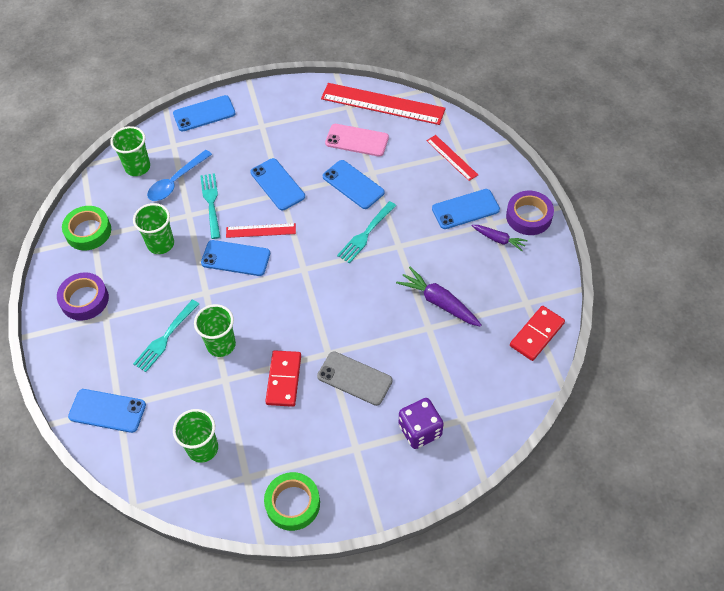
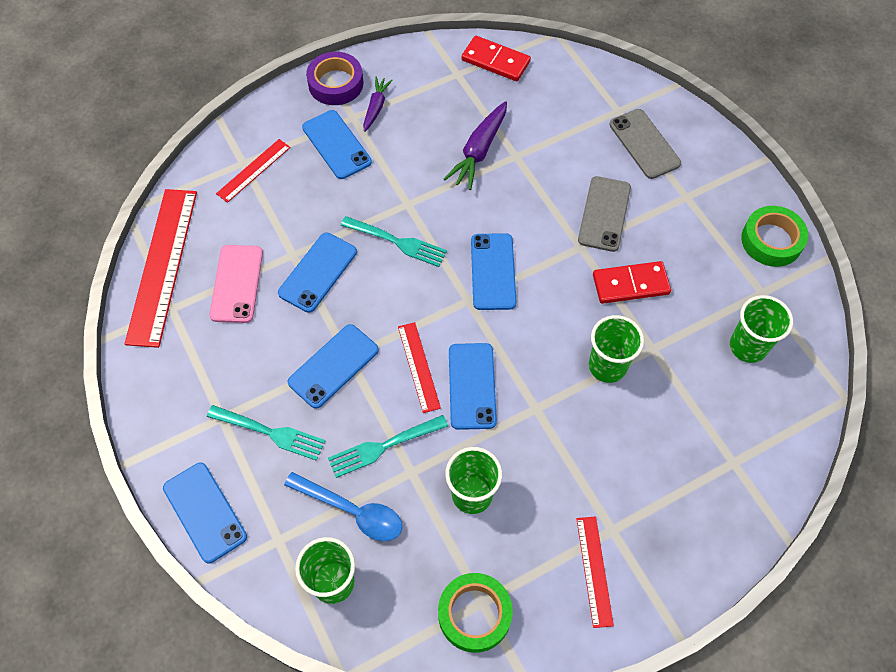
camera: 105 degrees left, 5 degrees up
purple tape [57,272,109,321] -> red ruler [576,516,614,628]
blue phone [68,389,146,433] -> blue phone moved to [471,233,517,310]
turquoise fork [133,299,199,372] -> turquoise fork moved to [207,405,325,461]
purple dice [399,398,444,449] -> grey phone [609,109,681,179]

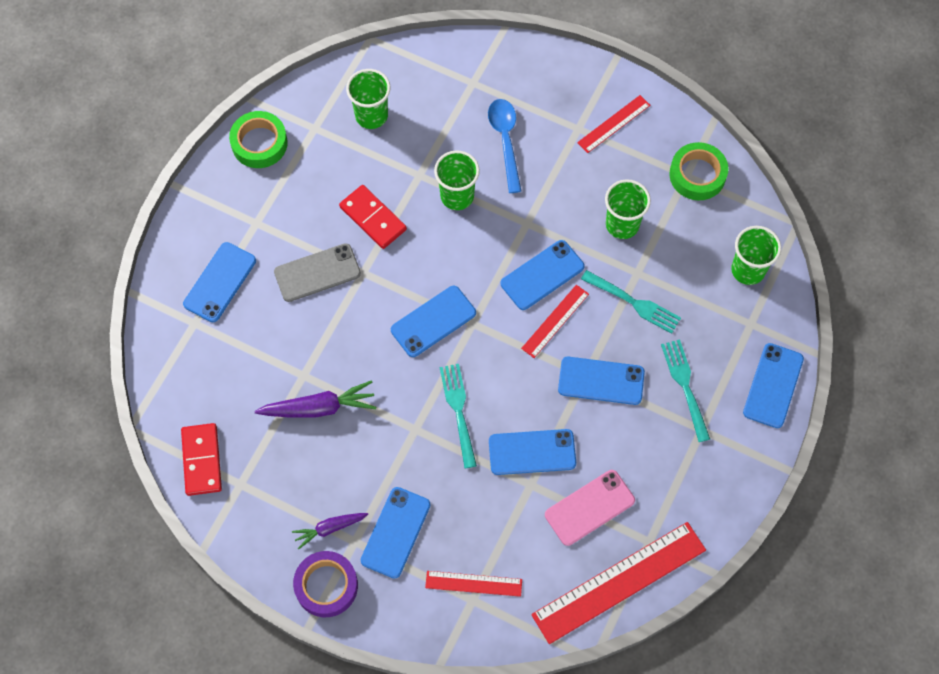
camera: 125 degrees left, 5 degrees up
blue spoon [284,472,402,541] -> blue spoon moved to [488,99,521,193]
grey phone [609,109,681,179] -> blue phone [183,242,256,322]

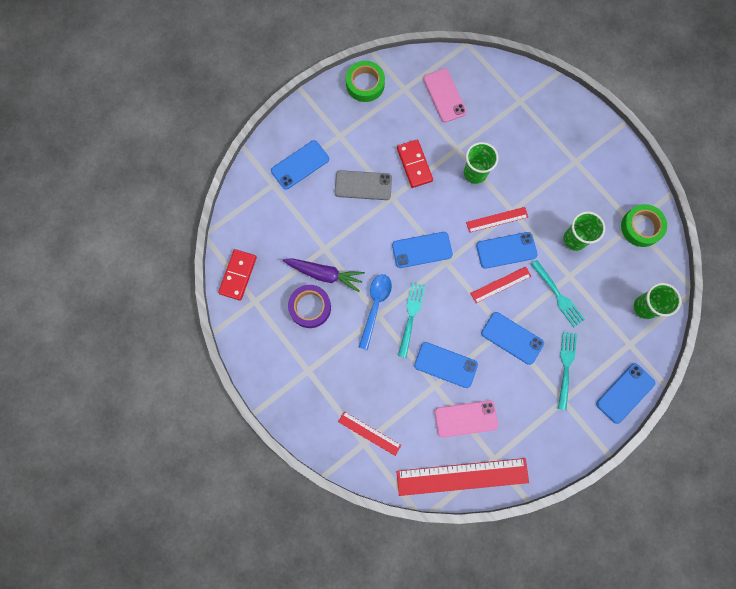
camera: 25 degrees right, 10 degrees up
purple carrot [292,513,368,549] -> none
purple tape [293,551,358,617] -> purple tape moved to [288,285,331,328]
green cup [346,69,391,129] -> pink phone [423,68,467,123]
blue phone [361,487,431,579] -> none
blue spoon [488,99,521,193] -> blue spoon moved to [358,274,392,350]
red ruler [577,95,650,153] -> red ruler moved to [466,207,528,233]

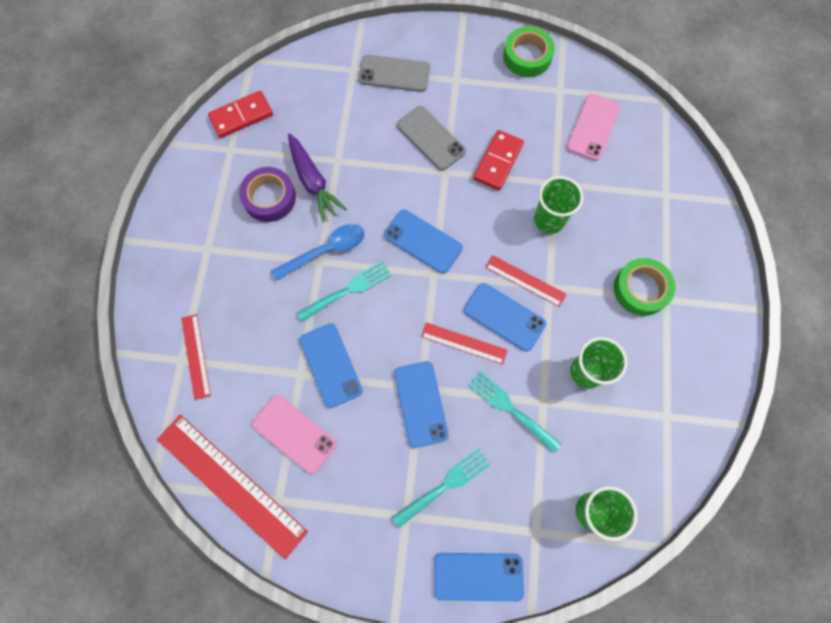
camera: 45 degrees right, 5 degrees down
blue phone [271,140,329,190] -> grey phone [358,55,430,92]
turquoise fork [531,260,585,327] -> turquoise fork turned 120 degrees clockwise [468,371,562,453]
green tape [621,204,667,247] -> green tape moved to [614,258,676,316]

